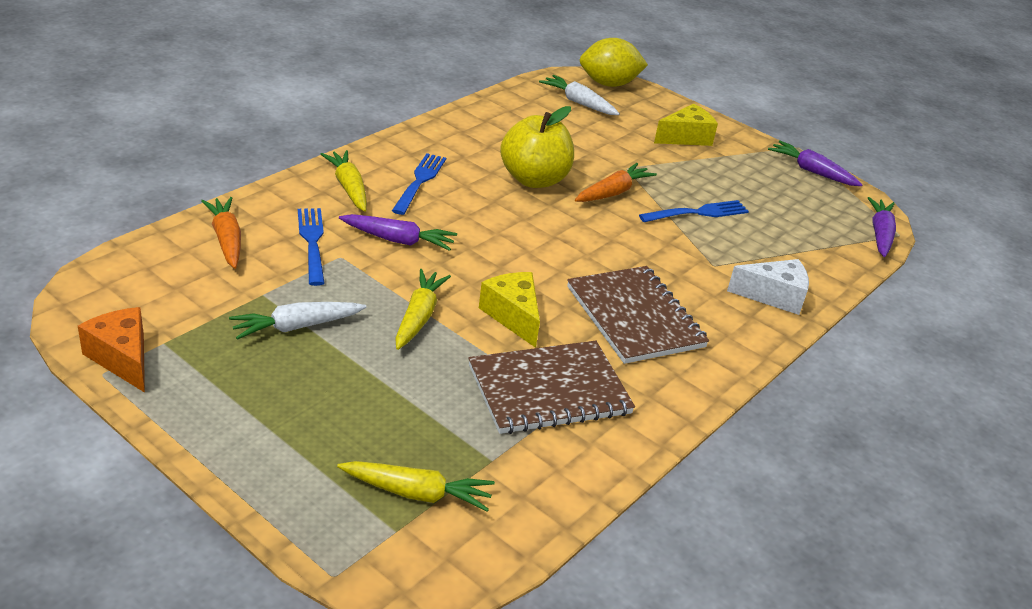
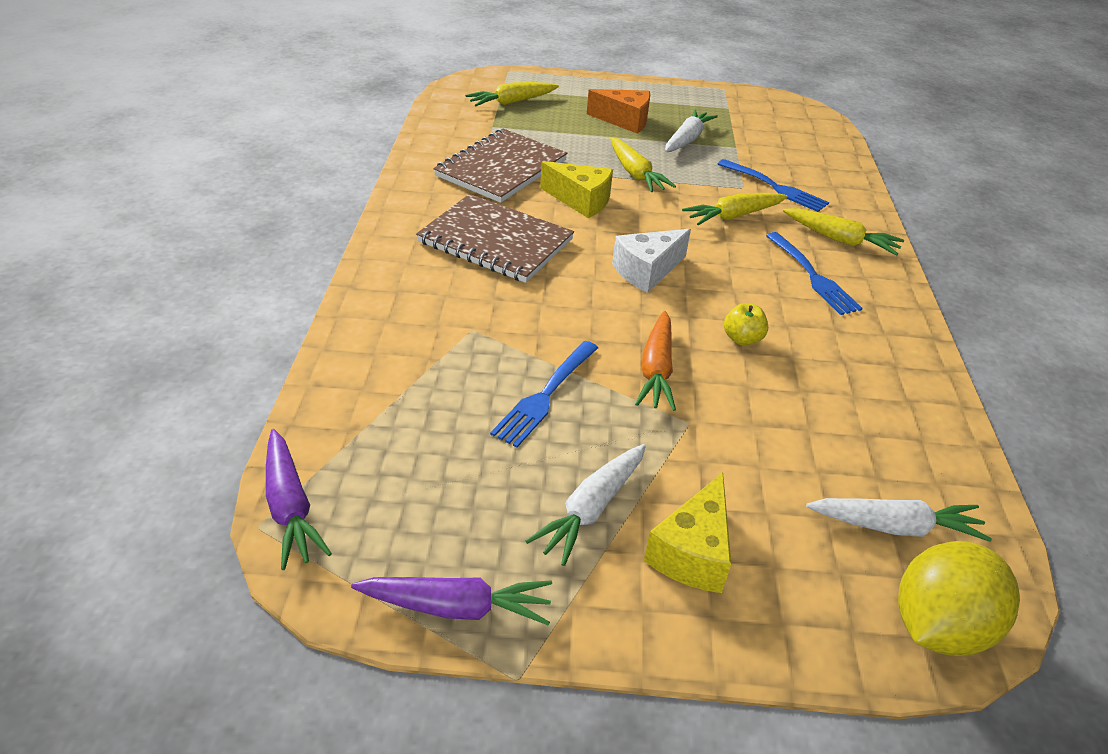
camera: 145 degrees right, 5 degrees up
orange cheese [78,307,145,393] -> orange cheese moved to [587,89,650,133]
orange carrot [201,197,241,269] -> none
purple carrot [339,214,457,251] -> yellow carrot [682,193,788,225]
yellow apple [500,106,574,188] -> yellow apple [724,303,768,346], size x0.45
white cheese [727,259,809,315] -> white cheese moved to [612,229,691,293]
none -> white carrot [526,444,646,566]

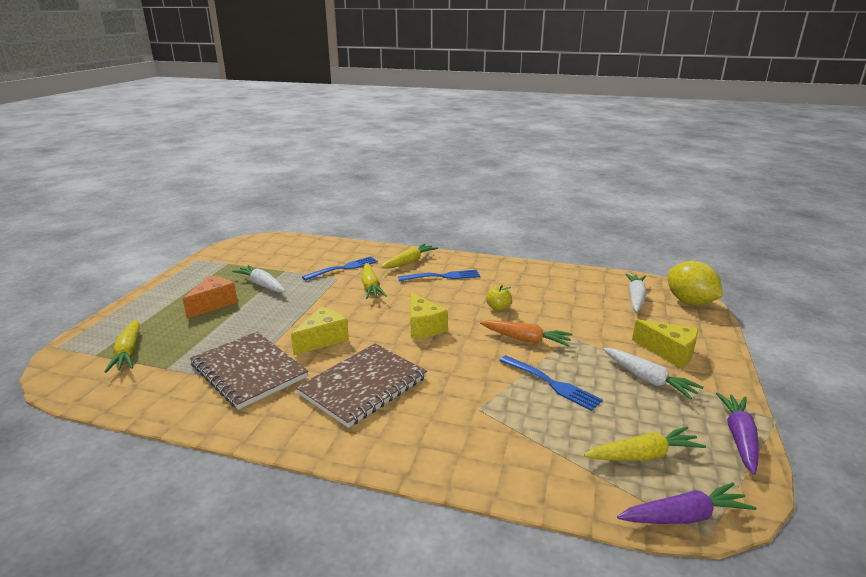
camera: 75 degrees left, 15 degrees down
yellow carrot [610,137,676,192] -> yellow carrot moved to [584,426,706,461]
white cheese [612,229,691,293] -> yellow cheese [410,292,448,339]

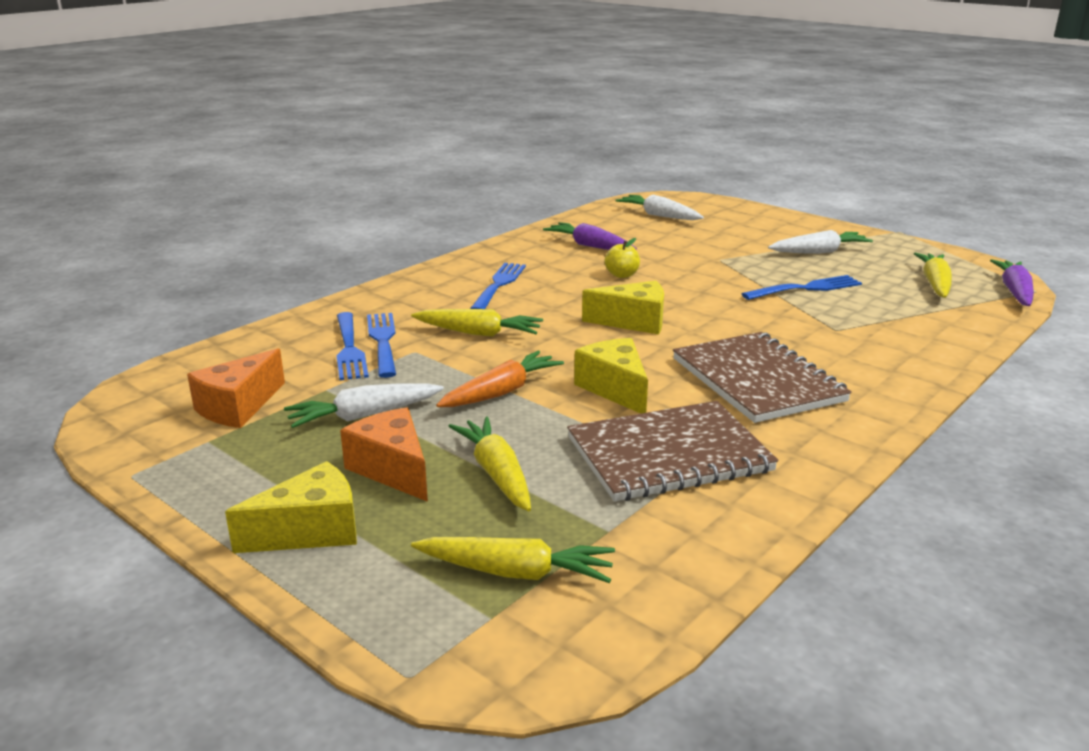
camera: 65 degrees left, 0 degrees up
yellow carrot [381,243,438,268] -> yellow carrot moved to [449,417,531,511]
orange carrot [480,320,573,347] -> orange carrot moved to [436,351,564,407]
yellow cheese [632,319,698,368] -> yellow cheese moved to [225,461,357,553]
yellow lemon [668,261,723,305] -> none
purple carrot [716,392,759,475] -> purple carrot moved to [543,222,637,250]
none -> orange cheese [187,348,285,428]
none -> blue fork [337,312,369,380]

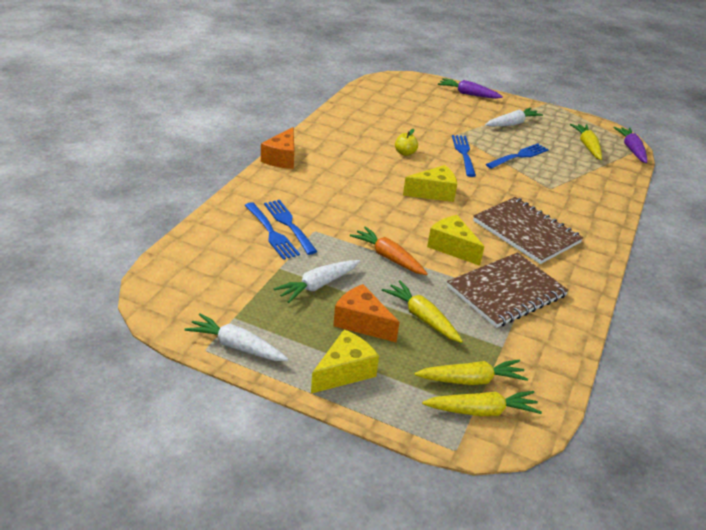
camera: 20 degrees left, 10 degrees up
orange cheese [187,348,285,428] -> orange cheese moved to [261,127,294,169]
yellow carrot [411,309,543,337] -> yellow carrot moved to [422,391,542,416]
orange carrot [436,351,564,407] -> orange carrot turned 75 degrees counterclockwise [350,226,428,275]
blue fork [470,263,526,309] -> blue fork moved to [452,135,476,177]
purple carrot [543,222,637,250] -> purple carrot moved to [438,78,503,99]
white carrot [615,195,704,220] -> white carrot moved to [185,314,288,361]

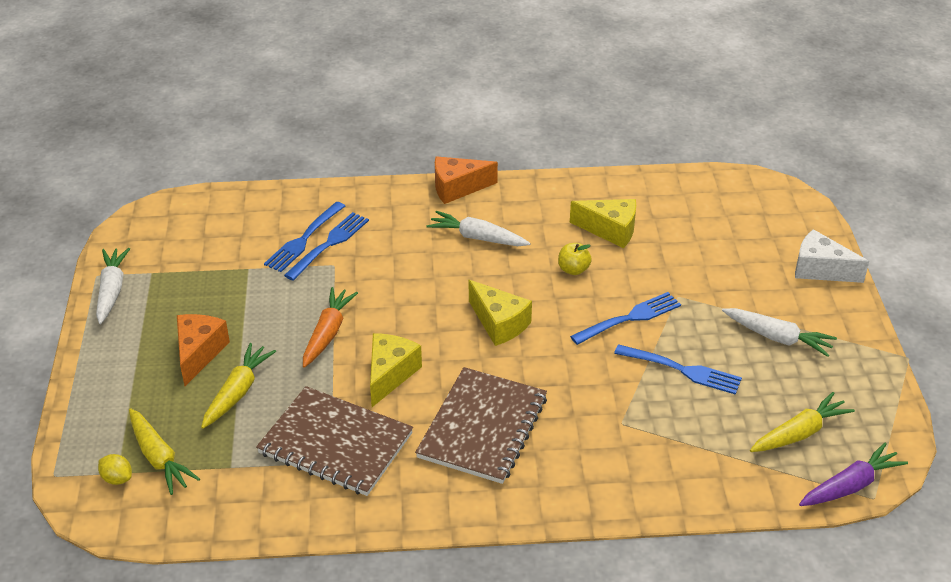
camera: 65 degrees right, 5 degrees up
white carrot [273,260,360,303] -> white carrot moved to [427,211,530,246]
yellow cheese [311,329,379,394] -> yellow cheese moved to [570,199,636,248]
yellow carrot [422,391,542,416] -> yellow lemon [98,454,132,485]
purple carrot [438,78,503,99] -> white cheese [795,229,869,283]

